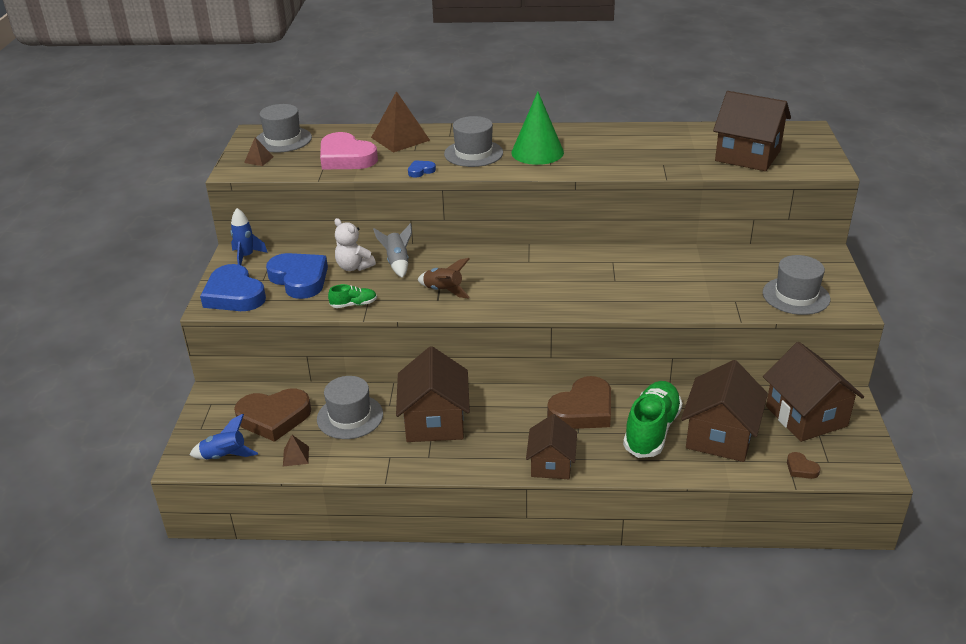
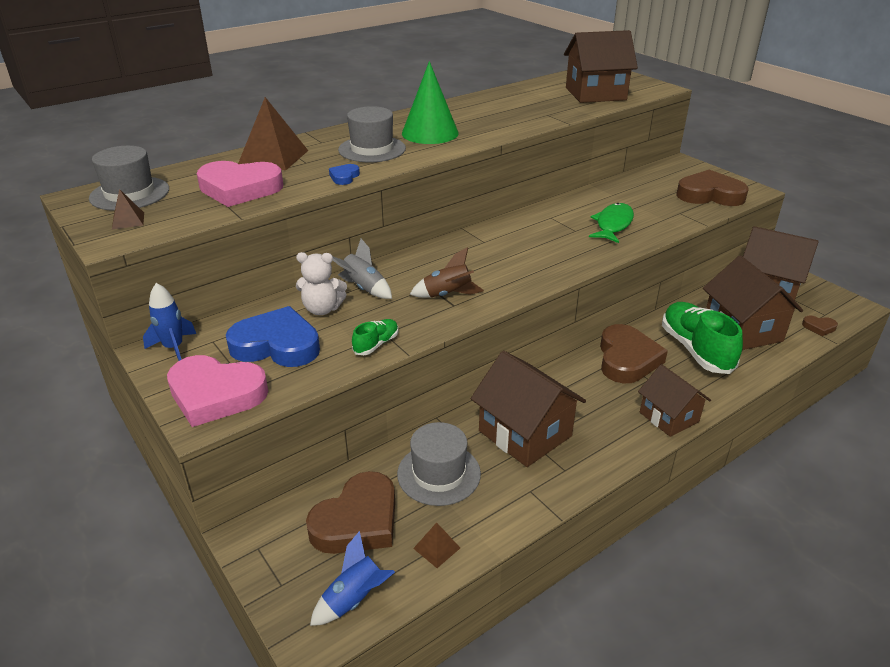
camera: 40 degrees left, 0 degrees up
blue heart [200,264,266,311] -> pink heart [167,355,268,427]
grey hat [763,255,830,315] -> brown heart [676,170,749,206]
none -> green fish [589,203,634,243]

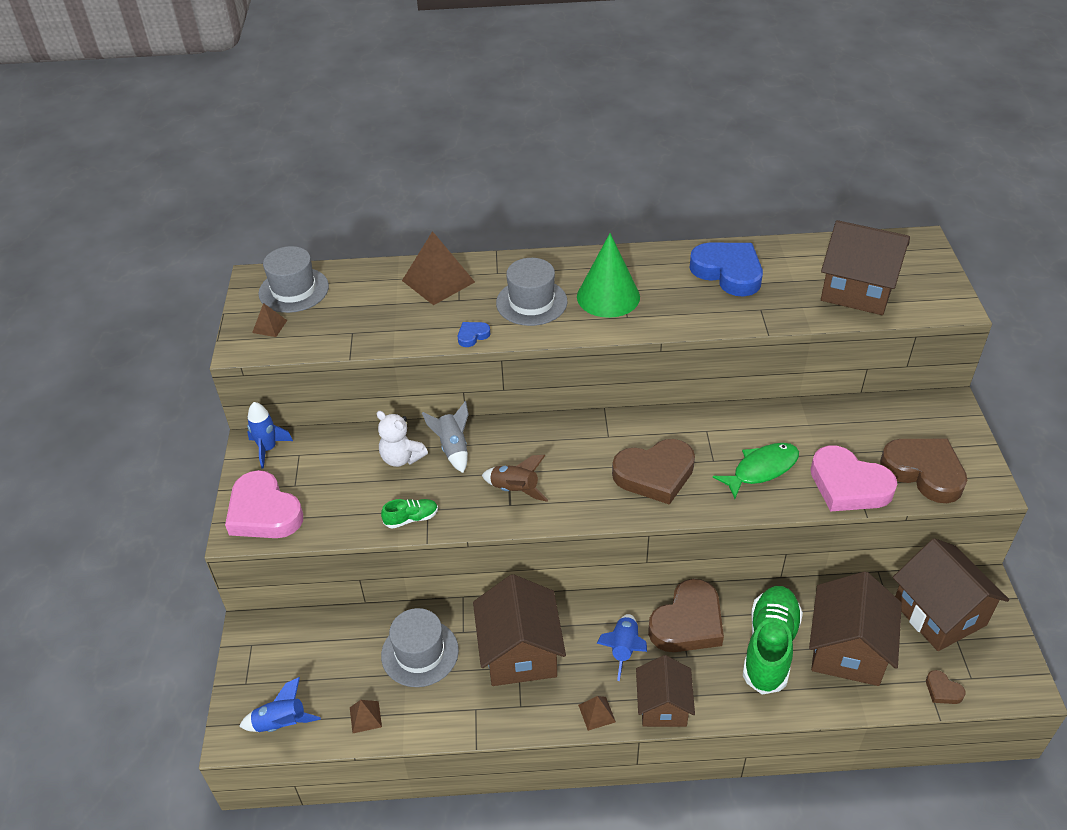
camera: 35 degrees right, 10 degrees up
pink heart [197,161,283,207] -> pink heart moved to [810,446,897,512]
blue heart [226,306,320,367] -> blue heart moved to [689,243,763,297]
brown heart [306,471,395,554] -> brown heart moved to [612,439,695,505]
none -> brown pyramid [578,696,616,731]
none -> blue rocket [597,614,647,681]

